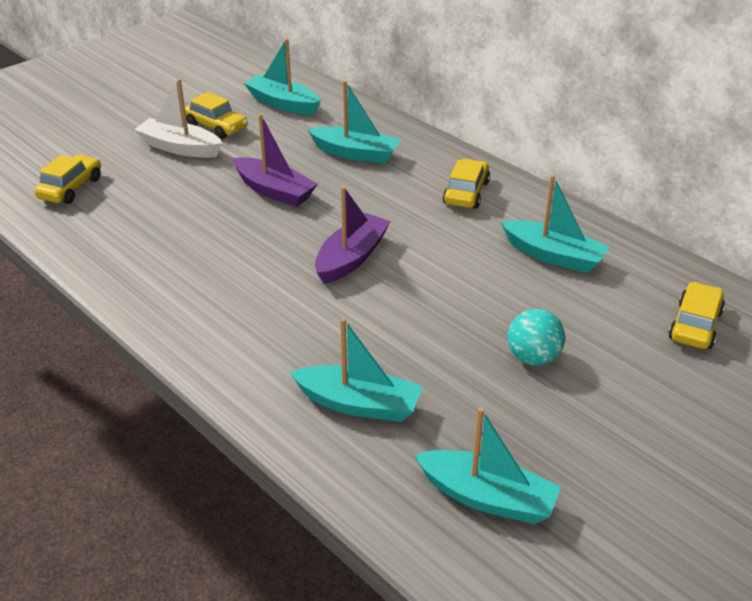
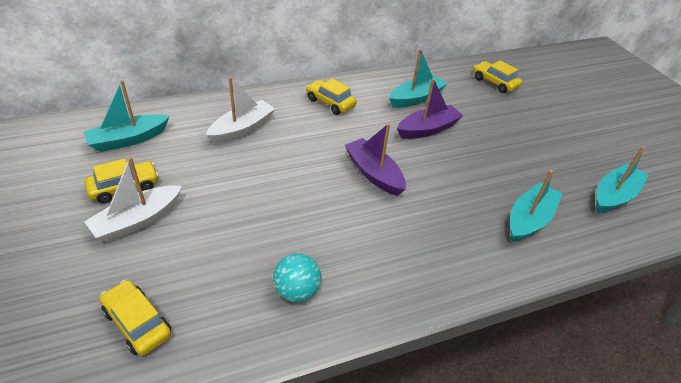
camera: 70 degrees left, 5 degrees up
purple boat [233,114,318,207] -> purple boat moved to [397,78,464,139]
turquoise boat [307,81,401,164] -> white boat [206,77,275,144]
turquoise ball [508,309,565,366] -> turquoise ball moved to [273,253,321,302]

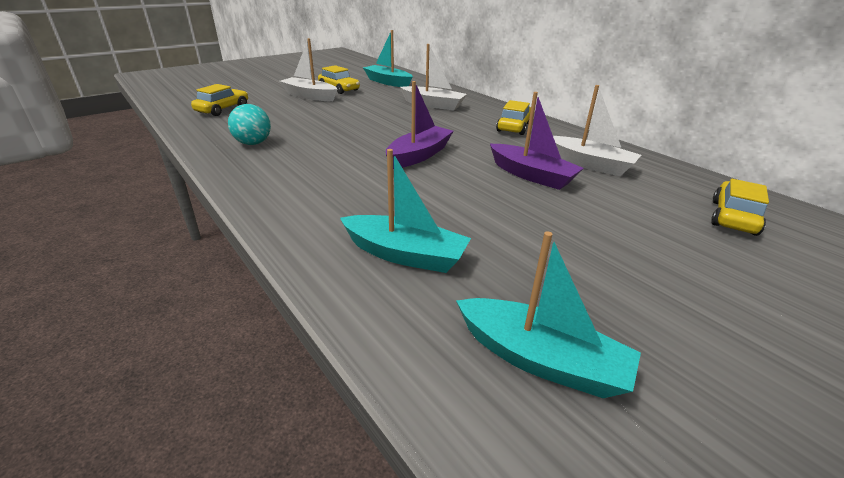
camera: 75 degrees right, 10 degrees down
turquoise boat [389,49,447,108] -> white boat [553,85,641,176]

